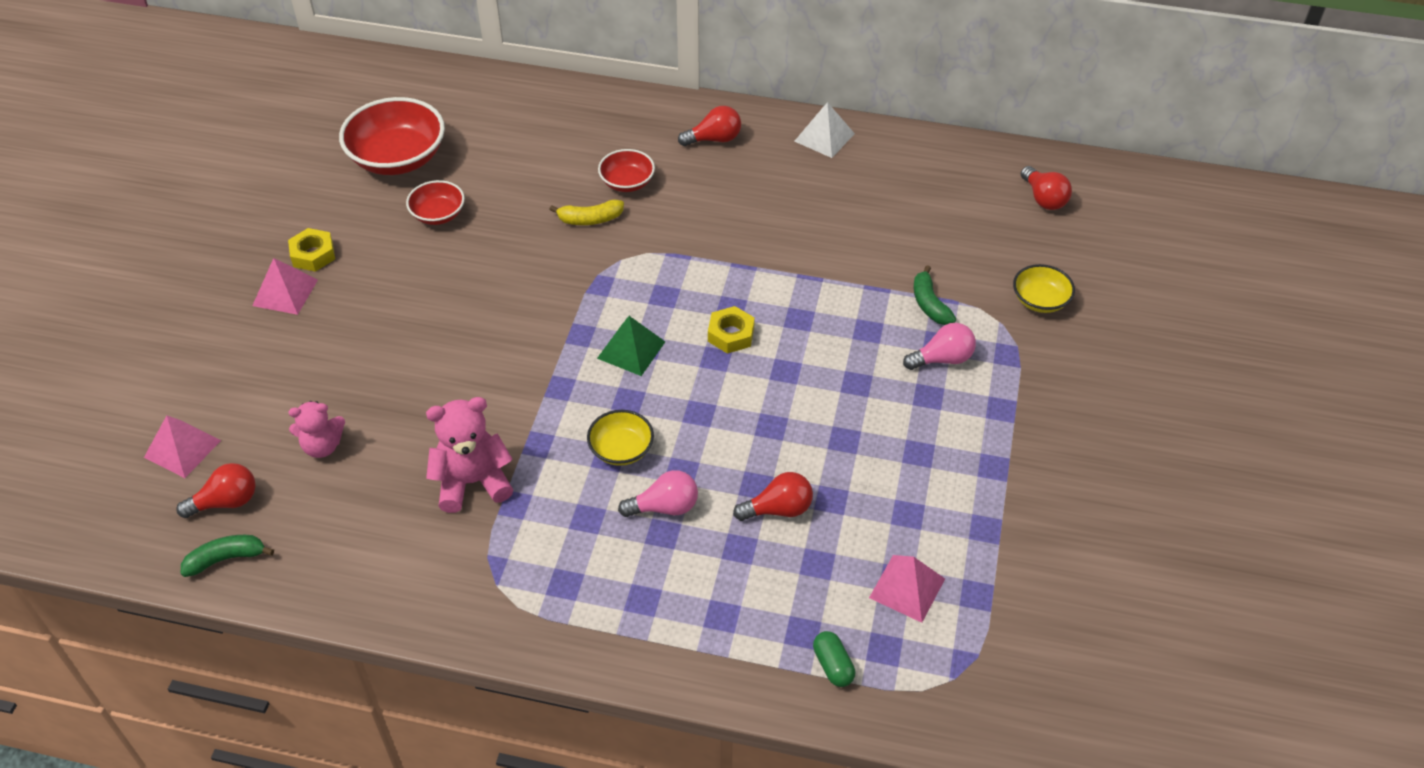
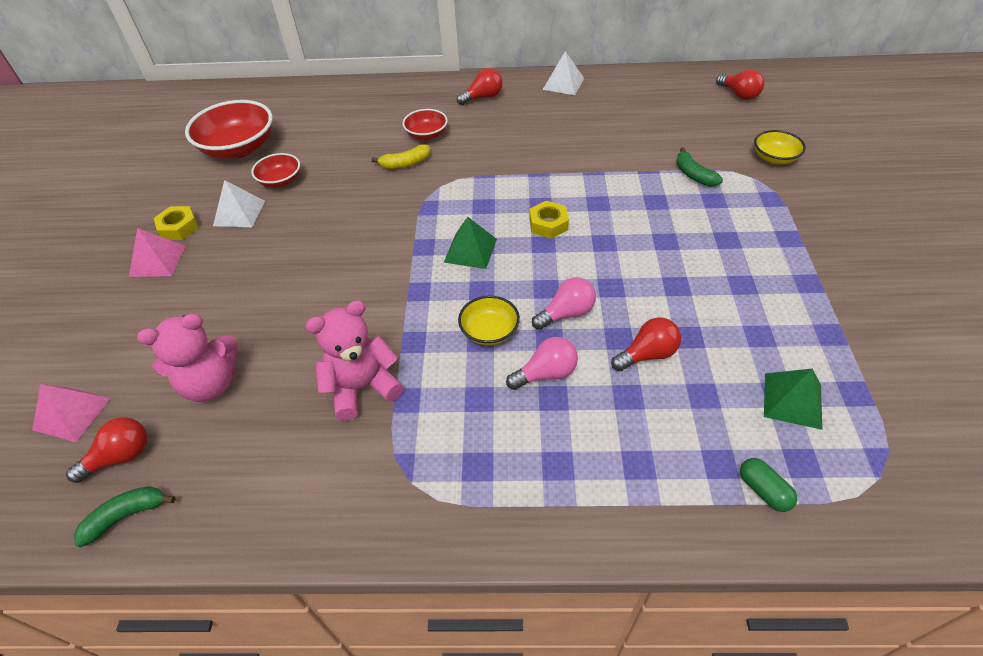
camera: 10 degrees left, 0 degrees up
pink teddy bear [289,401,345,458] -> pink teddy bear [137,314,238,402], size x1.53
pink pyramid [869,555,945,623] -> green pyramid [764,369,822,430]
pink light bulb [903,323,976,370] -> pink light bulb moved to [532,277,596,330]
none -> white pyramid [213,180,265,227]

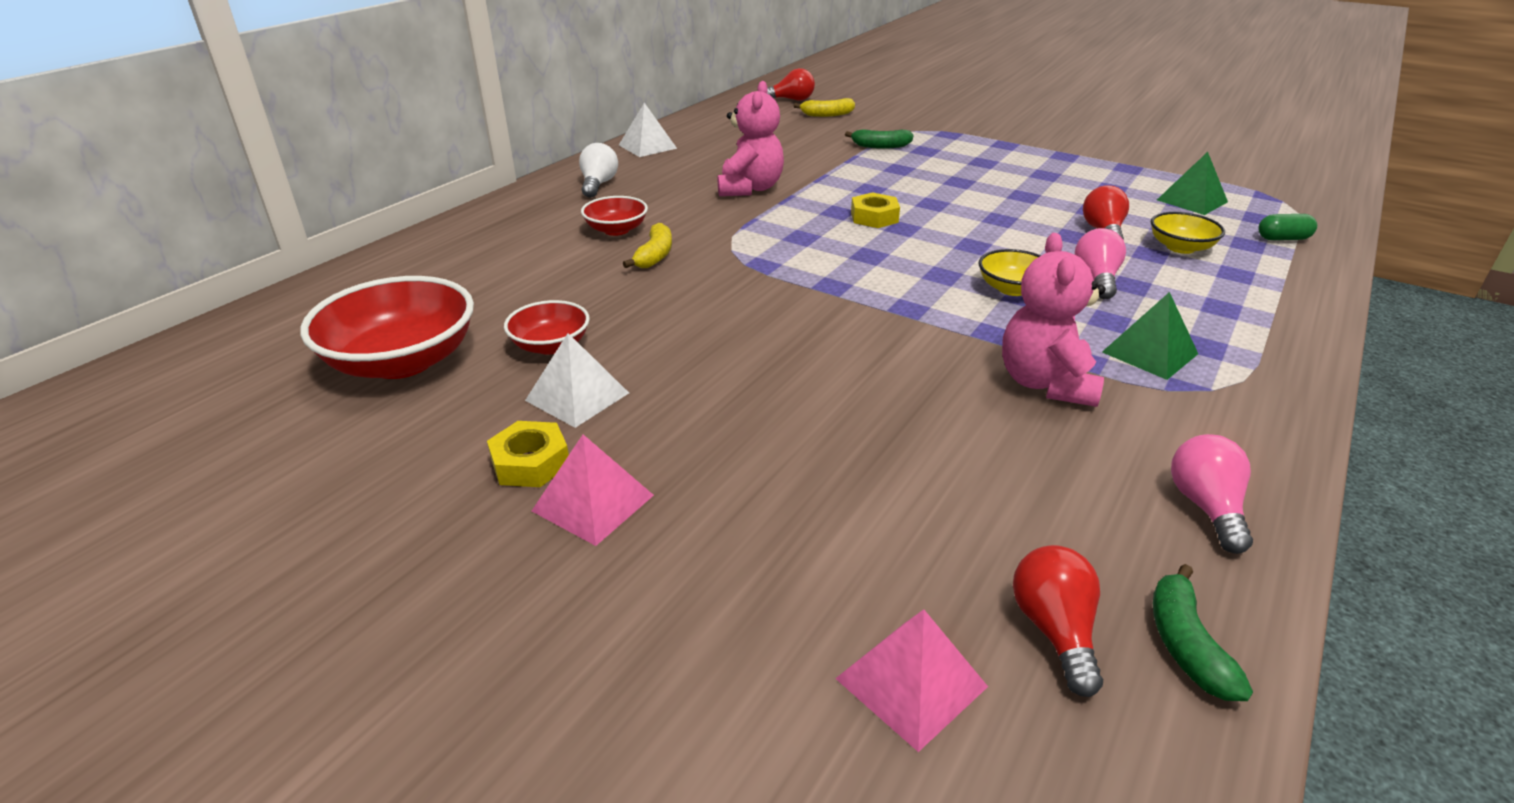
camera: 60 degrees left, 15 degrees down
pink teddy bear [137,314,238,402] -> pink teddy bear moved to [718,81,784,196]
green pyramid [444,217,497,269] -> green pyramid moved to [1102,292,1198,380]
red light bulb [457,68,503,105] -> white light bulb [579,143,618,198]
pink light bulb [532,277,596,330] -> pink light bulb moved to [1171,434,1253,554]
yellow bowl [754,130,806,164] -> yellow bowl moved to [1151,212,1225,254]
none -> yellow banana [794,98,855,117]

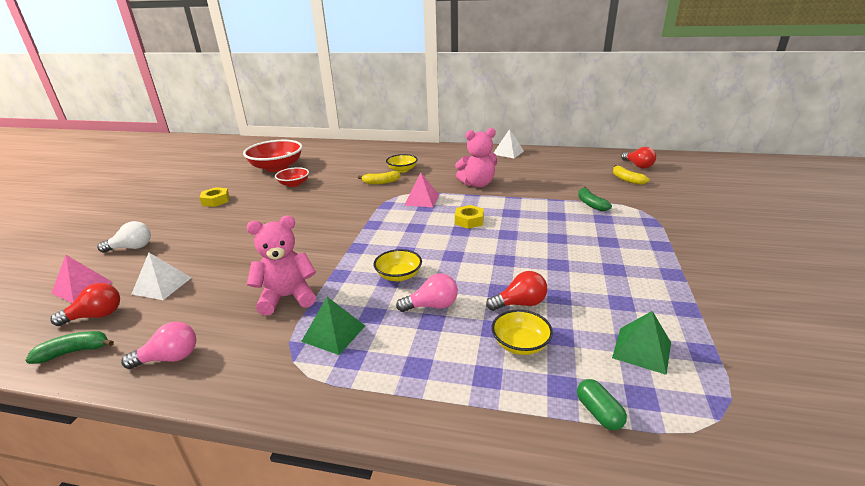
camera: 70 degrees right, 5 degrees down
white pyramid [525,333,629,428] -> white pyramid moved to [132,253,192,300]
pink pyramid [532,435,654,546] -> pink pyramid moved to [404,172,439,207]
white light bulb [579,143,618,198] -> white light bulb moved to [97,221,151,253]
red bowl [581,196,648,236] -> yellow bowl [386,154,418,173]

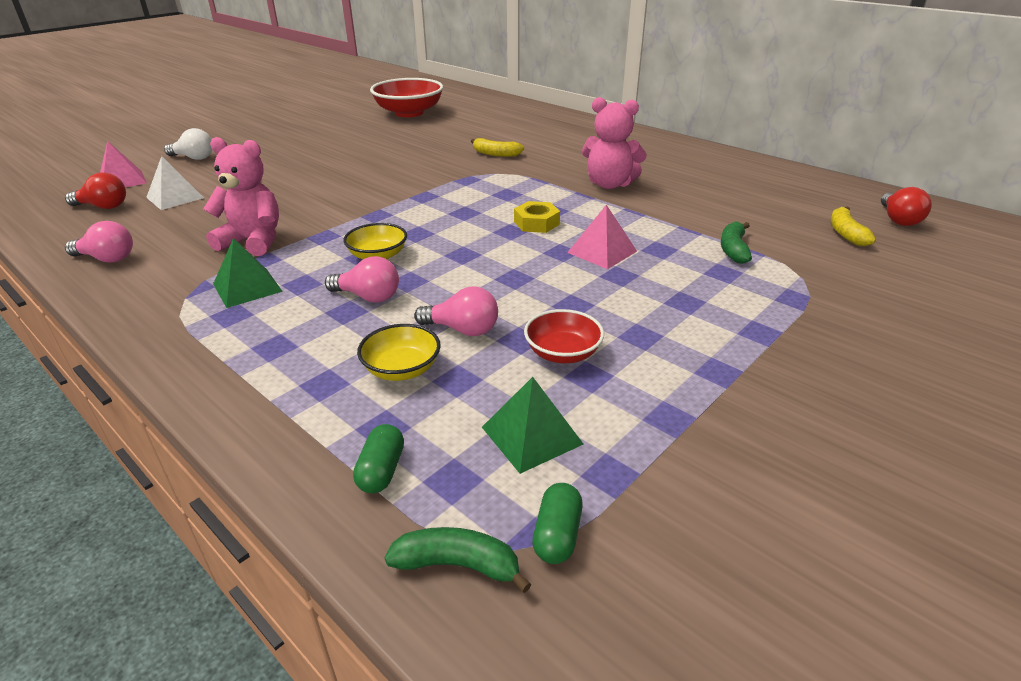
camera: 30 degrees right, 5 degrees up
green banana [25,331,114,364] -> green banana moved to [384,527,532,593]
yellow nut [199,187,230,207] -> none
red bowl [275,167,309,187] -> red bowl moved to [524,309,604,363]
yellow bowl [386,154,418,173] -> none
pink pyramid [404,172,439,207] -> pink pyramid moved to [567,205,637,269]
red light bulb [486,271,548,311] -> pink light bulb [414,287,498,336]
white pyramid [494,129,524,158] -> none
none -> green capsule [532,483,582,564]

